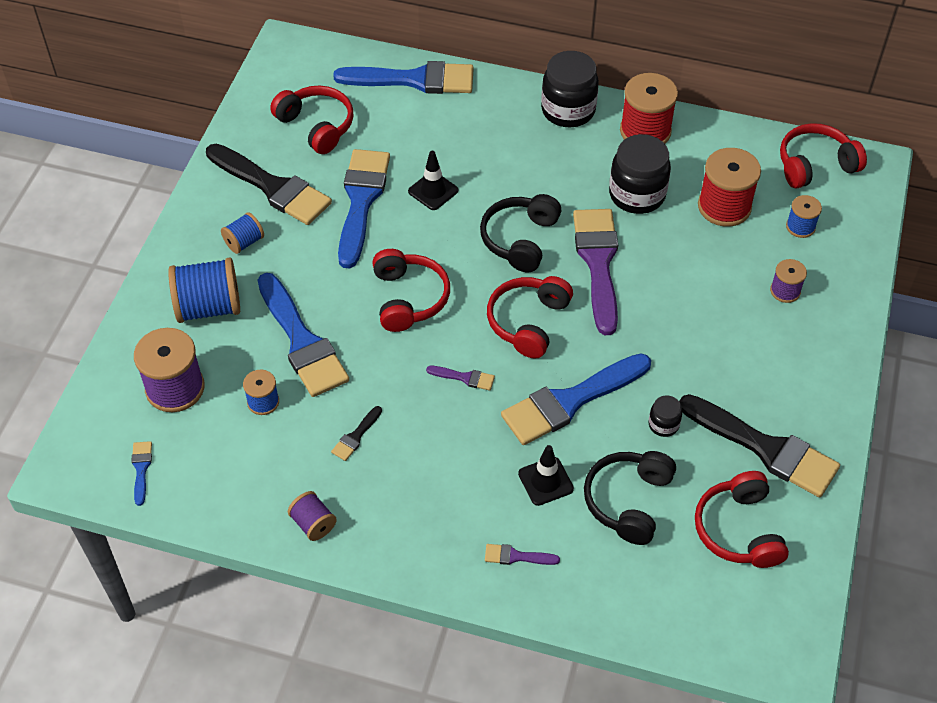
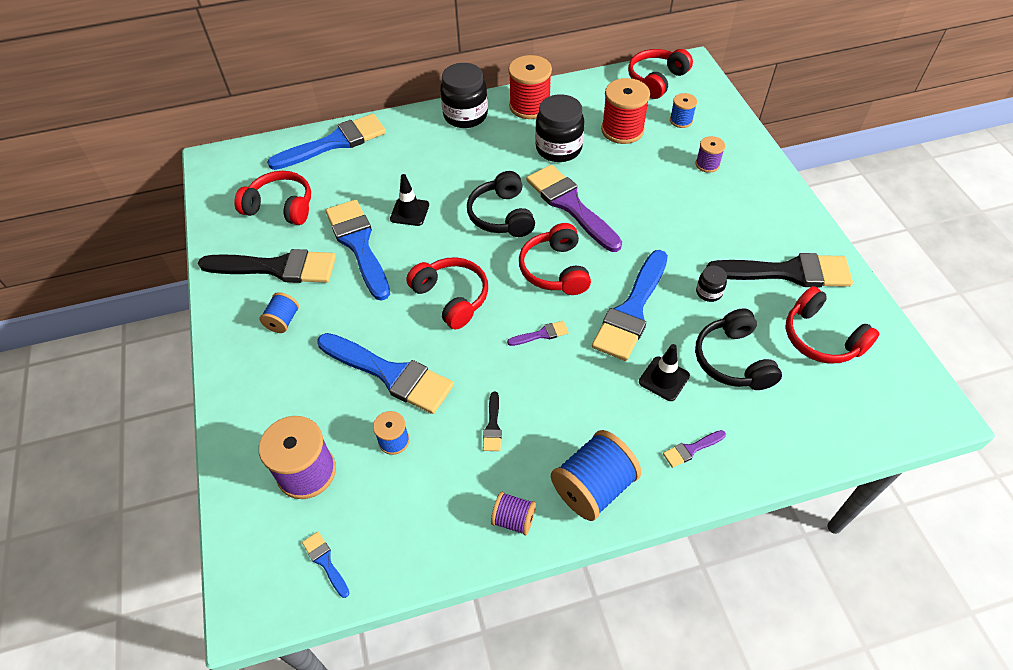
camera: 30 degrees left, 0 degrees up
blue spool [168,258,240,323] -> blue spool moved to [551,430,642,521]

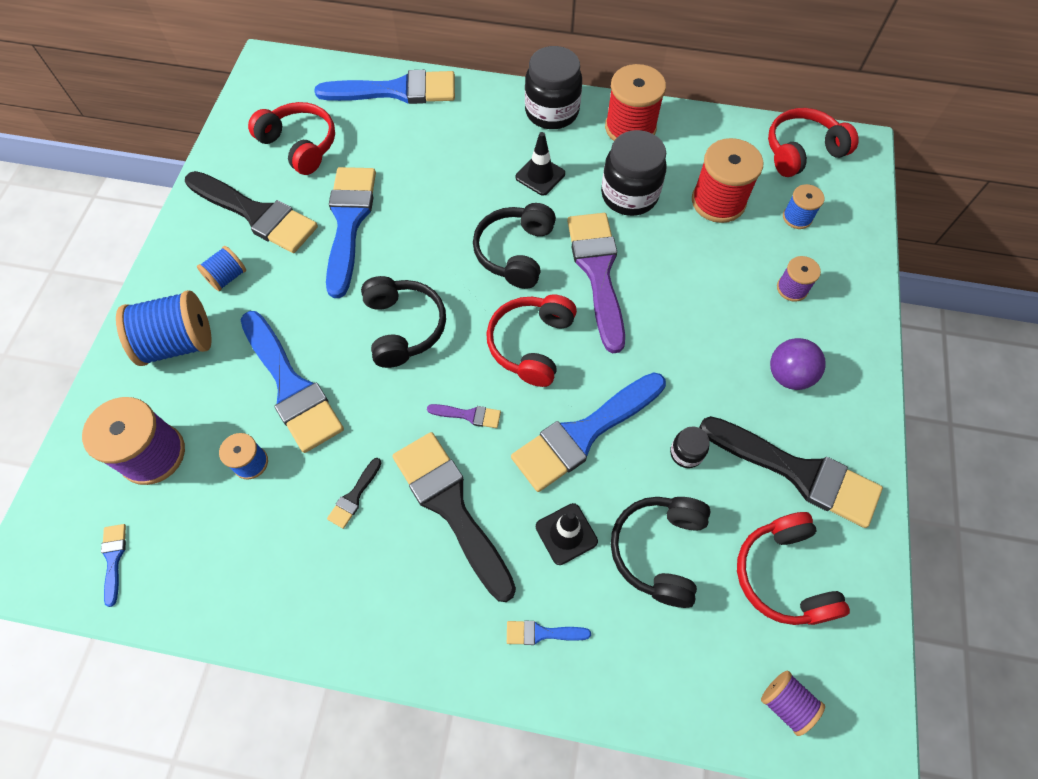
camera: 25 degrees right, 10 degrees up
black traffic cone [390,174,429,226] -> black traffic cone moved to [515,132,565,196]
red headphones [406,257,488,329] -> black headphones [361,276,446,368]
purple spool [491,492,536,535] -> purple spool moved to [761,670,825,736]
blue spool [551,430,642,521] -> blue spool moved to [116,290,211,366]
purple brush [663,430,726,468] -> blue brush [507,621,591,645]
none -> black brush [392,432,516,602]
none -> purple ball [770,338,826,390]

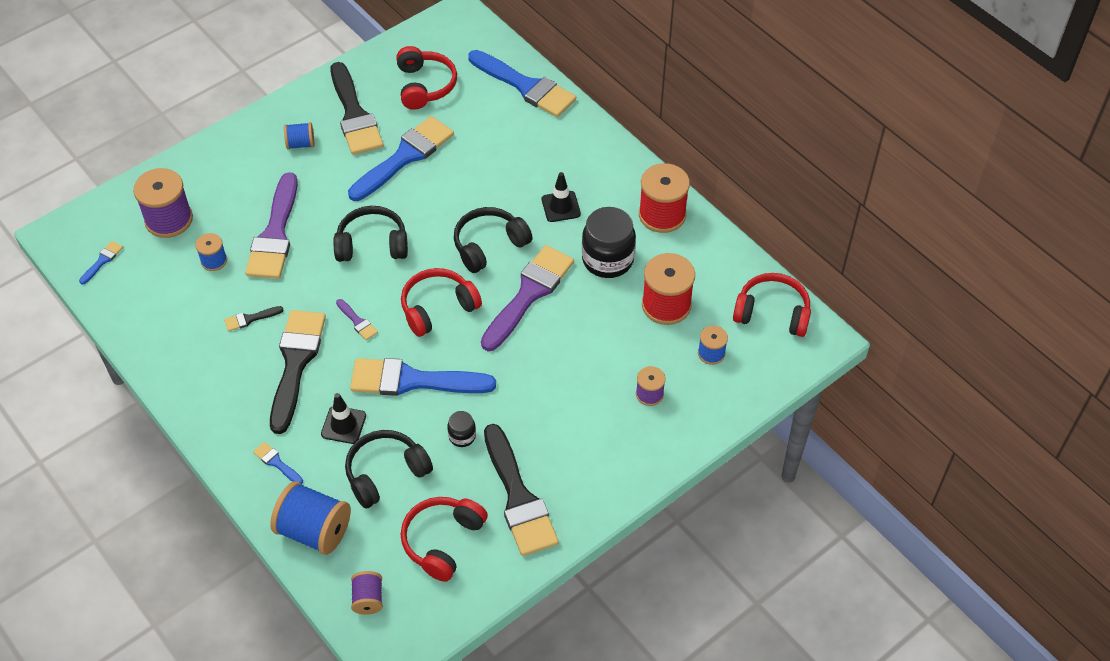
camera: 40 degrees right, 10 degrees down
blue spool [116,290,211,366] -> blue spool moved to [270,481,351,555]
blue brush [241,311,344,453] -> purple brush [245,172,298,279]
black headphones [361,276,446,368] -> black headphones turned 120 degrees counterclockwise [333,206,408,262]
black jar [525,46,582,129] -> none
purple ball [770,338,826,390] -> none

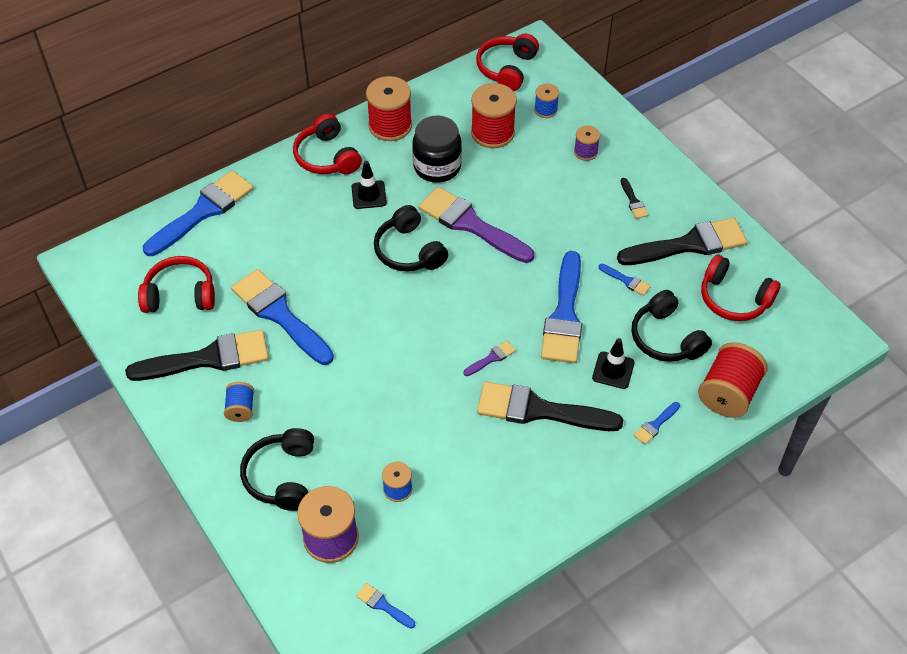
camera: 85 degrees left, 0 degrees up
black brush [224,306,283,331] -> black brush moved to [621,178,648,219]
purple brush [245,172,298,279] -> none
blue spool [270,481,351,555] -> red spool [698,342,768,418]
black headphones [333,206,408,262] -> black headphones moved to [240,428,314,511]
purple spool [351,571,383,615] -> none
red headphones [401,268,482,337] -> red headphones moved to [293,114,362,175]
black jar [447,411,476,447] -> blue brush [599,264,651,296]

